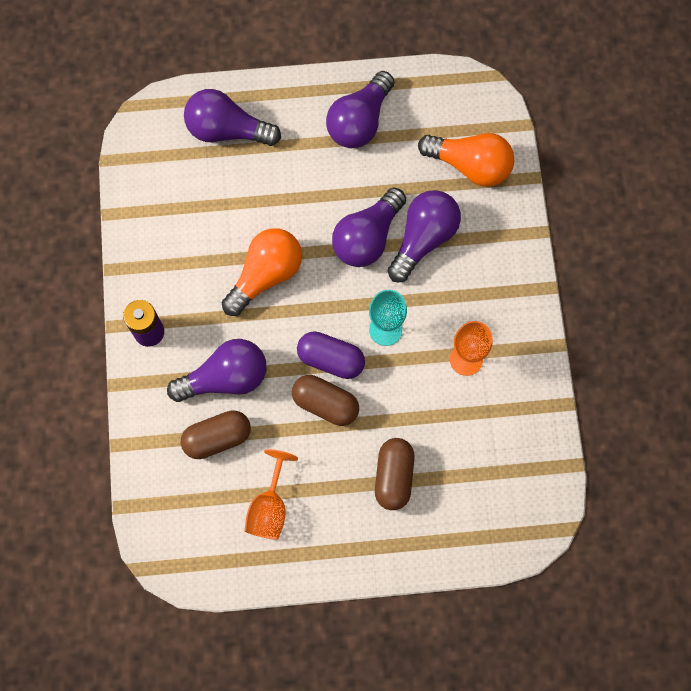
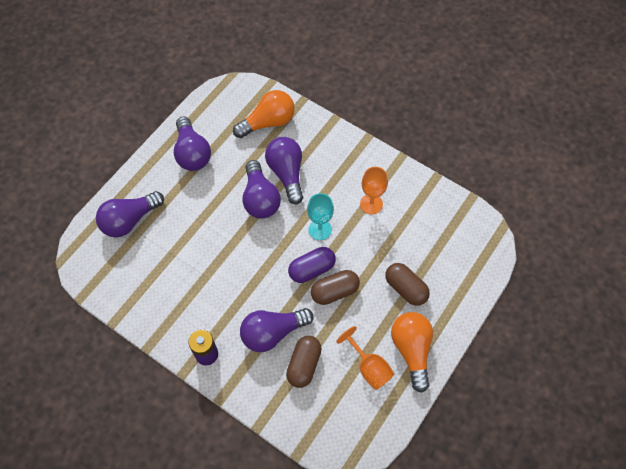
camera: 50 degrees left, 10 degrees down
purple light bulb [167,339,266,402] -> purple light bulb turned 135 degrees counterclockwise [240,308,314,352]
orange light bulb [222,228,302,316] -> orange light bulb moved to [391,312,433,393]

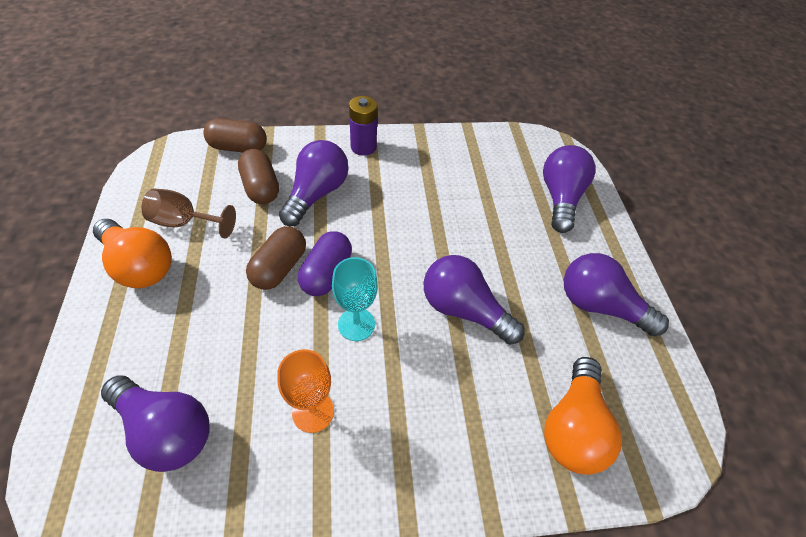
camera: 135 degrees right, 10 degrees down
purple light bulb [265,137,304,204] -> purple light bulb moved to [101,376,210,472]
orange goblet [336,326,395,390] -> brown goblet [142,189,236,238]
brown capsule [385,263,430,306] -> brown capsule moved to [203,118,267,152]

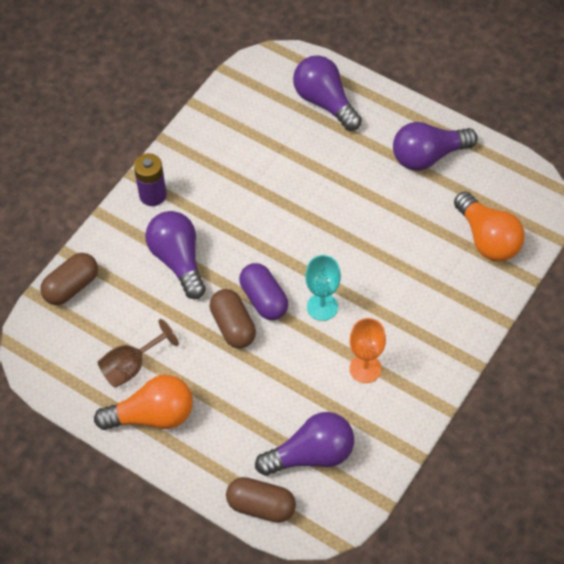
camera: 45 degrees left, 5 degrees up
brown capsule [238,149,279,204] -> brown capsule moved to [226,477,296,523]
purple light bulb [424,255,525,345] -> none

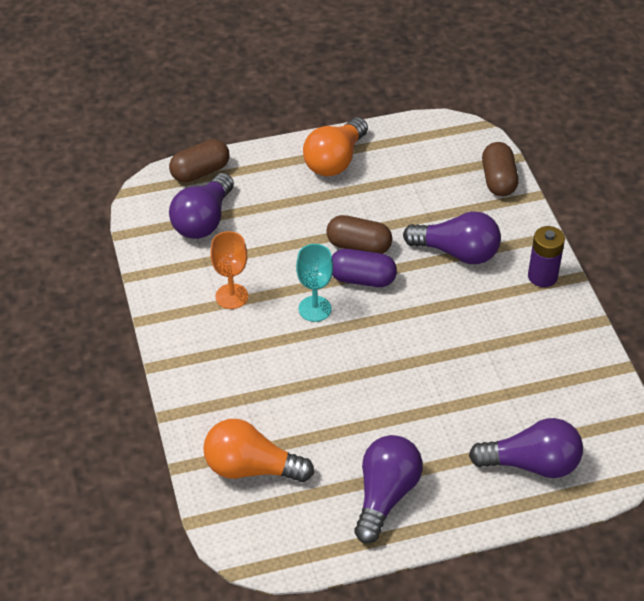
camera: 130 degrees right, 10 degrees down
brown goblet [97,319,179,388] -> none

